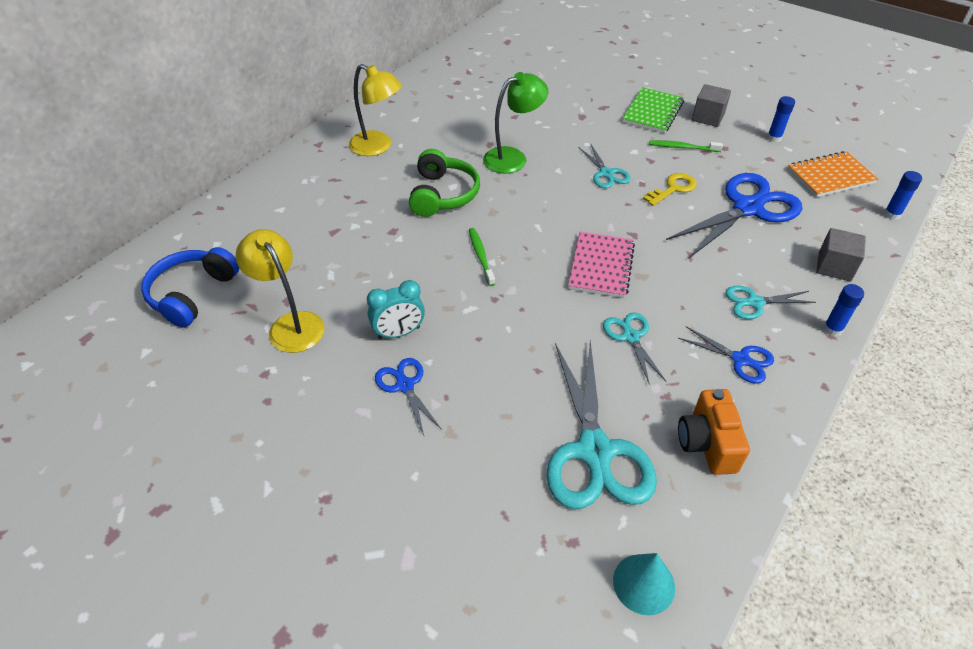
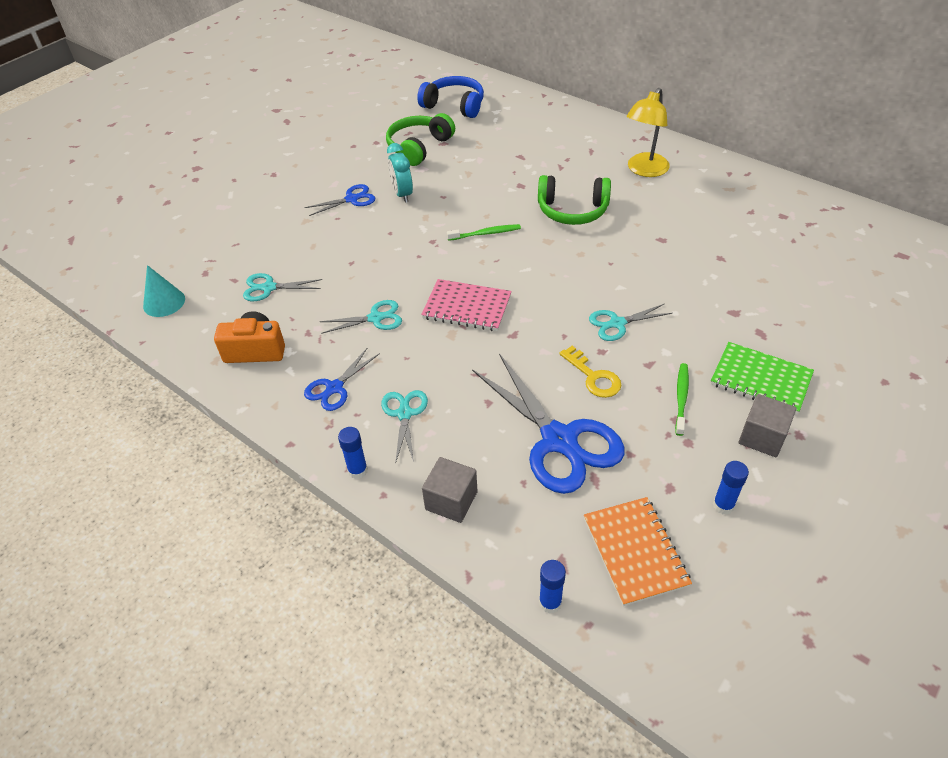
camera: 95 degrees right, 0 degrees up
yellow lamp [236,229,325,353] -> green headphones [386,113,455,166]
green lamp [483,72,548,174] -> none
turquoise scissors [546,340,657,509] -> turquoise scissors [243,273,322,301], size x0.50

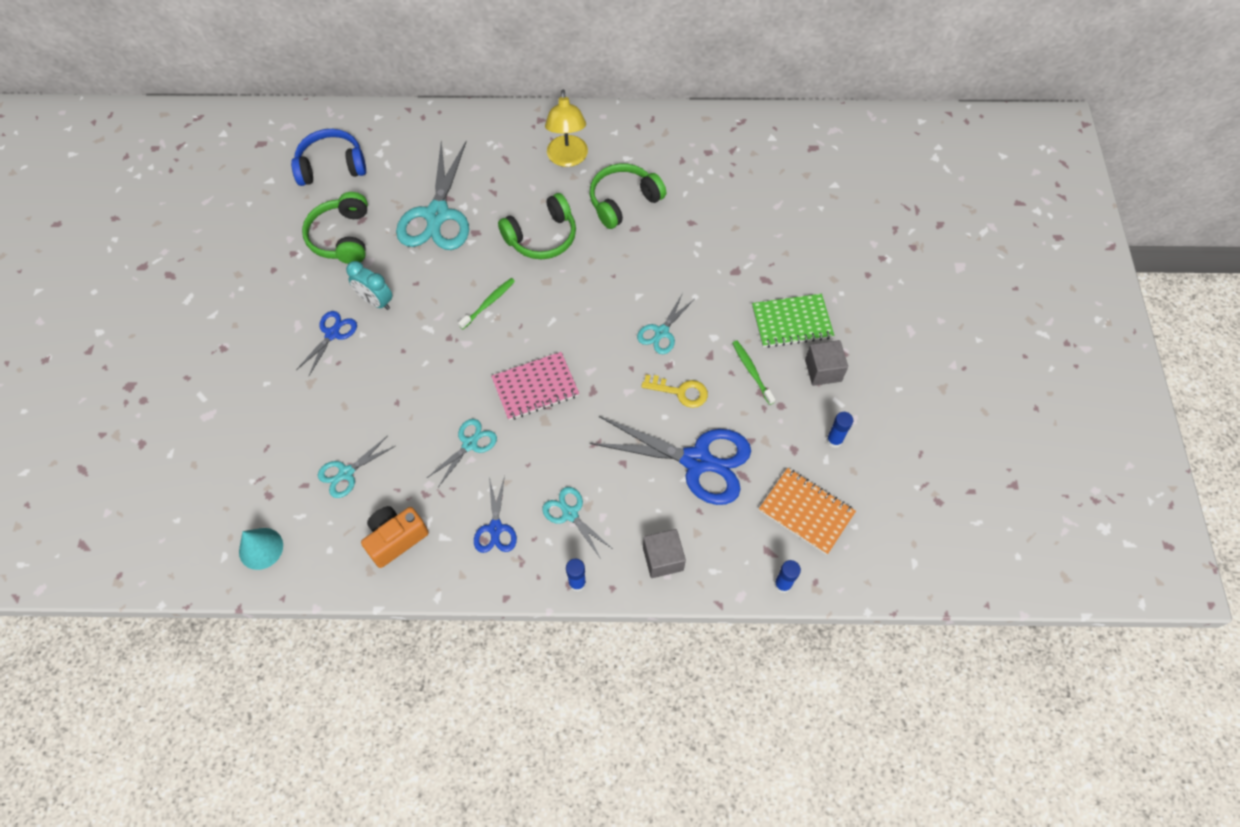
camera: 40 degrees left, 15 degrees up
none -> turquoise scissors [396,141,469,250]
none -> green headphones [590,164,666,229]

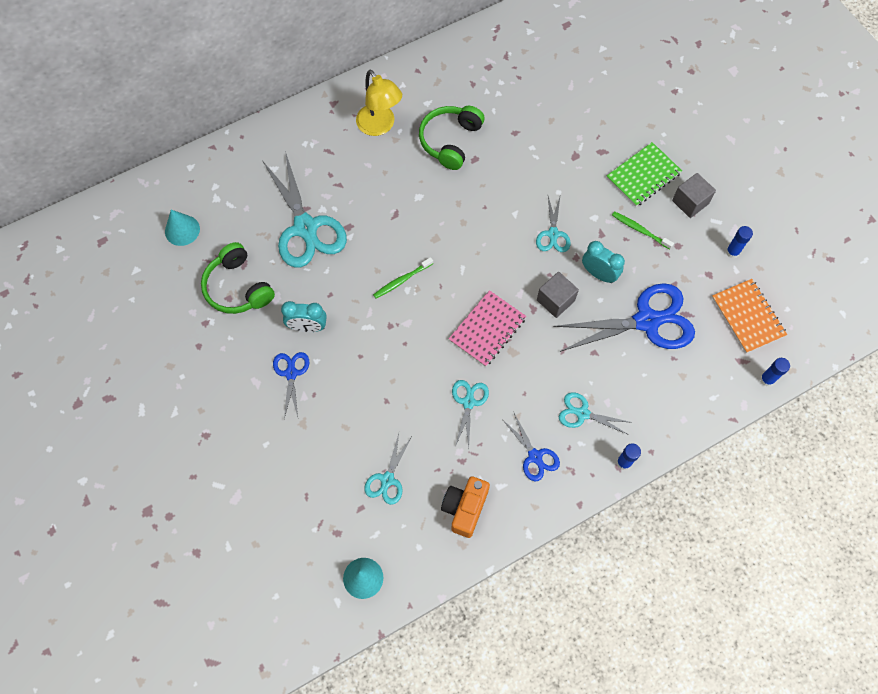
camera: 30 degrees left, 5 degrees up
blue headphones [291,129,366,186] -> turquoise cone [165,210,200,246]
green toothbrush [458,278,515,329] -> green toothbrush turned 135 degrees counterclockwise [373,257,433,299]
green headphones [498,193,576,259] -> none
yellow key [641,375,708,408] -> turquoise clock [582,241,625,283]
grey cube [643,529,686,578] -> grey cube moved to [537,272,579,318]
orange notebook [759,468,856,555] -> orange notebook turned 60 degrees clockwise [712,279,787,353]

